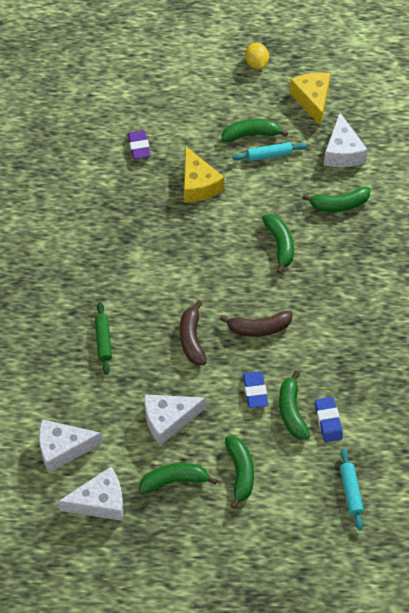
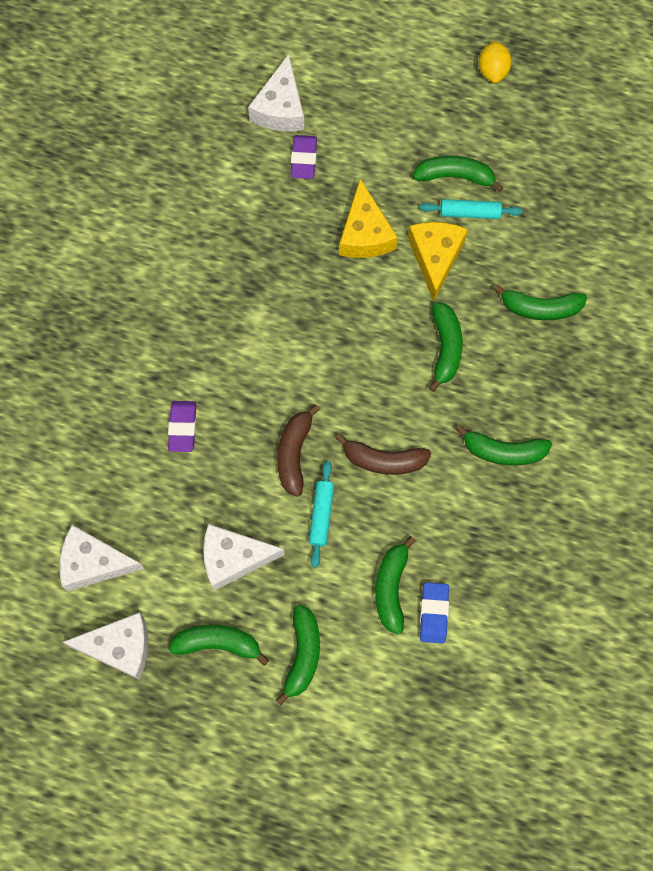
camera: 15 degrees right, 15 degrees up
green rolling pin [95,302,112,374] -> purple eraser [168,401,196,452]
blue eraser [243,371,268,408] -> none
yellow cheese [289,72,331,126] -> yellow cheese moved to [408,222,468,302]
white cheese [324,113,368,167] -> white cheese moved to [248,54,304,131]
turquoise rolling pin [340,448,364,530] -> turquoise rolling pin moved to [309,461,334,568]
none -> green banana [456,425,552,466]

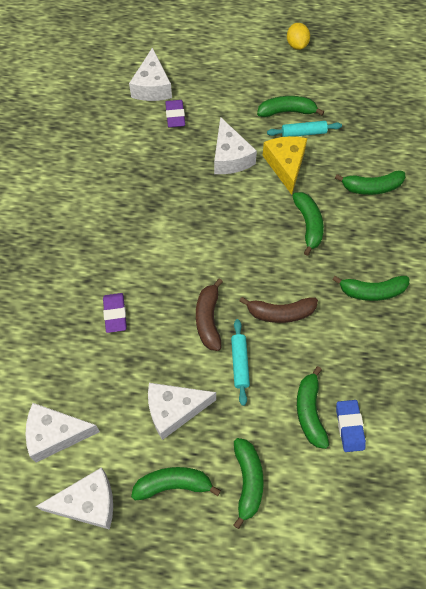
camera: 10 degrees left, 10 degrees down
yellow cheese [339,179,398,258] -> white cheese [214,117,257,174]

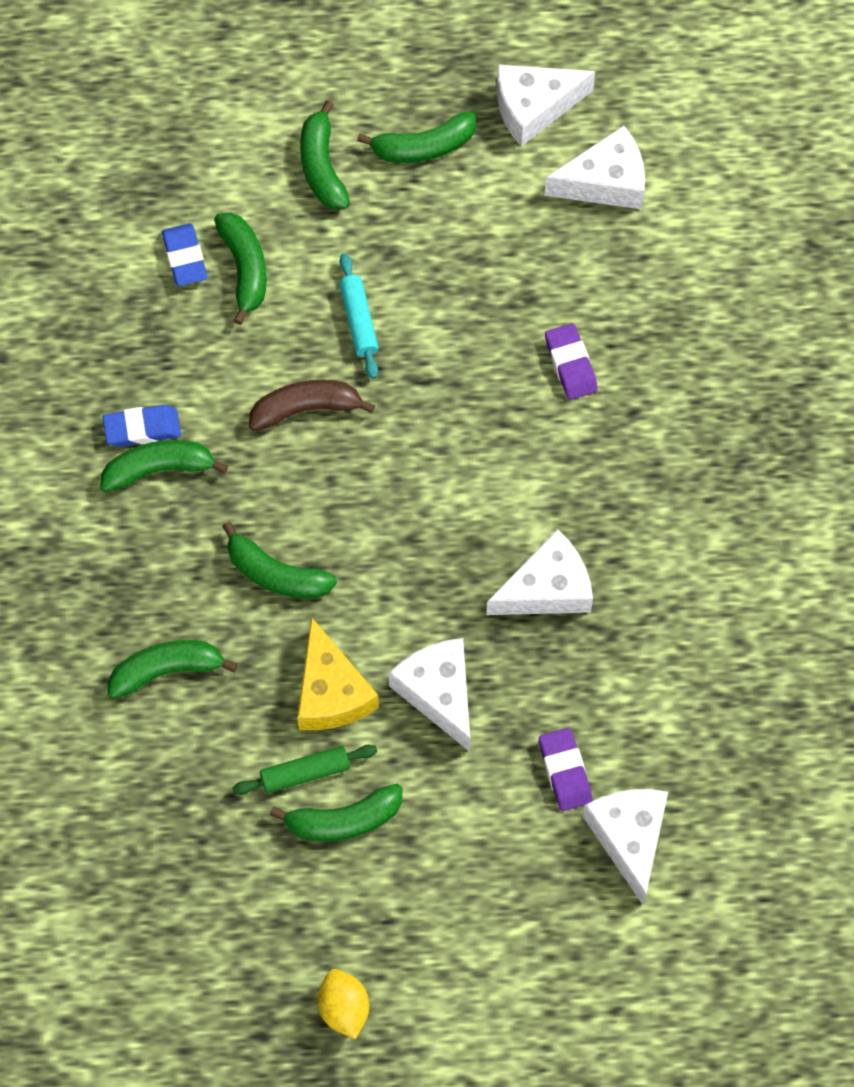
camera: 170 degrees right, 5 degrees up
white cheese [148,383,216,440] -> white cheese moved to [486,529,593,615]
brown banana [196,278,223,351] -> none
turquoise rolling pin [267,121,342,137] -> green rolling pin [232,744,377,795]
green banana [292,192,324,256] -> green banana turned 45 degrees counterclockwise [222,522,337,599]
none -> blue eraser [103,405,181,447]

